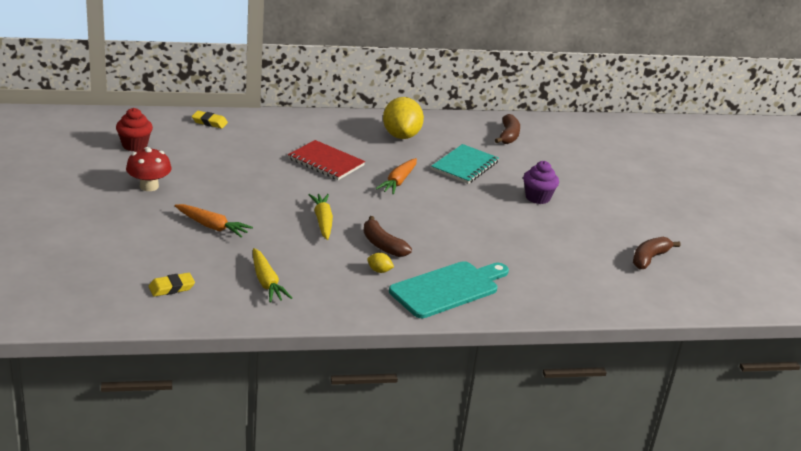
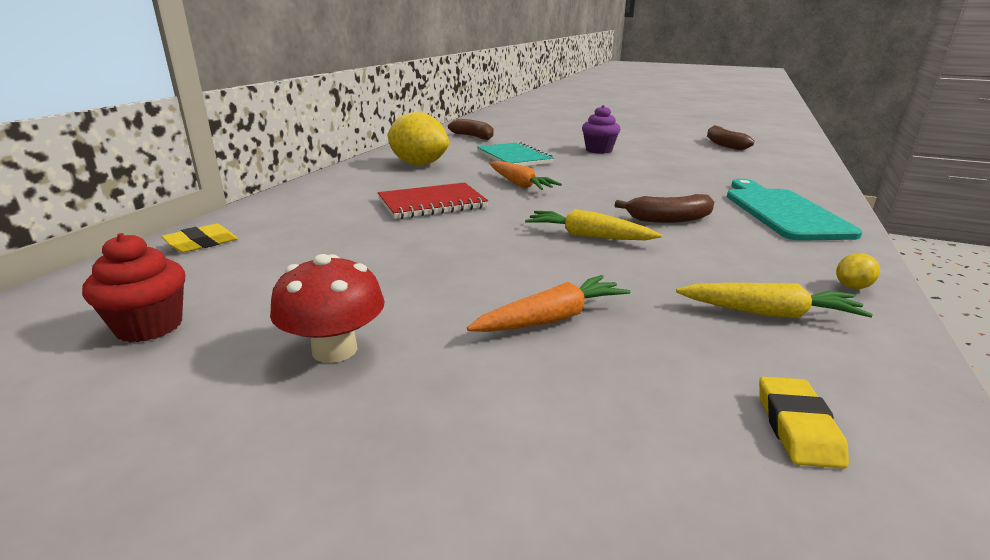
camera: 55 degrees left, 5 degrees down
yellow lemon [367,253,394,273] -> yellow lemon moved to [836,253,880,289]

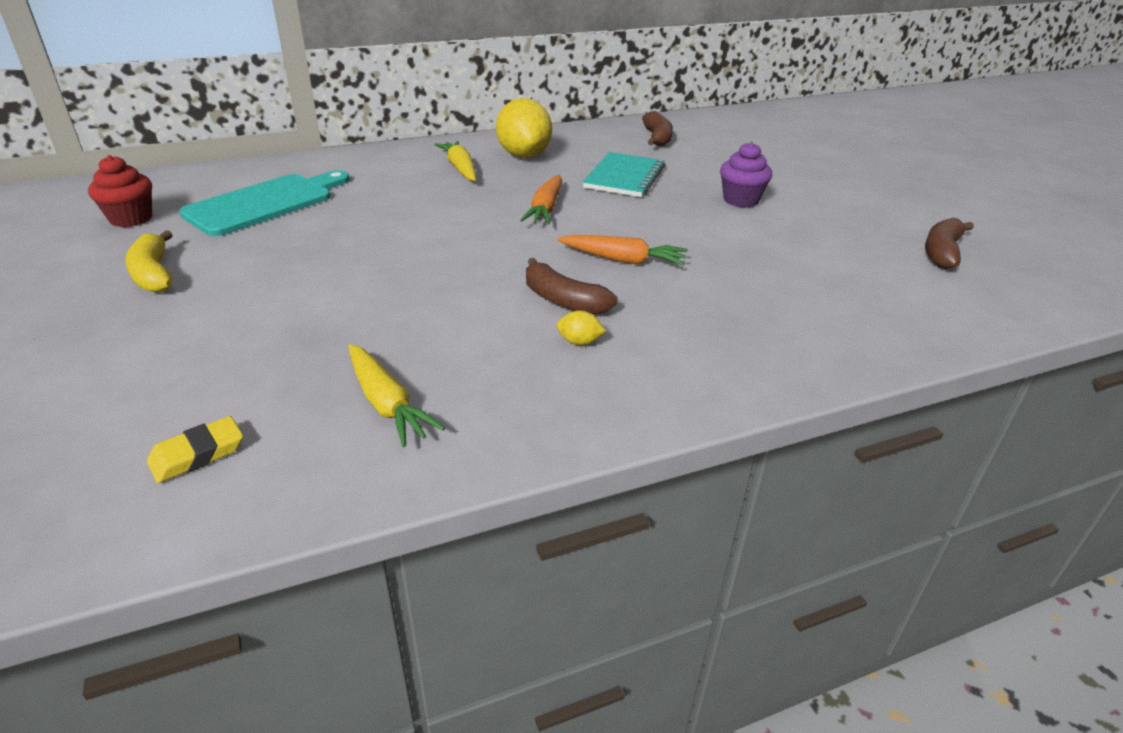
camera: 45 degrees right, 10 degrees up
yellow eraser [161,224,238,252] -> none
red mushroom [270,254,385,363] -> yellow banana [125,230,173,293]
red notebook [378,183,488,219] -> none
orange carrot [467,275,631,332] -> orange carrot moved to [557,235,688,266]
yellow carrot [525,209,662,240] -> yellow carrot moved to [434,141,476,181]
turquoise cutting board [727,179,862,241] -> turquoise cutting board moved to [179,170,350,236]
yellow lemon [836,253,880,289] -> yellow lemon moved to [556,310,606,345]

